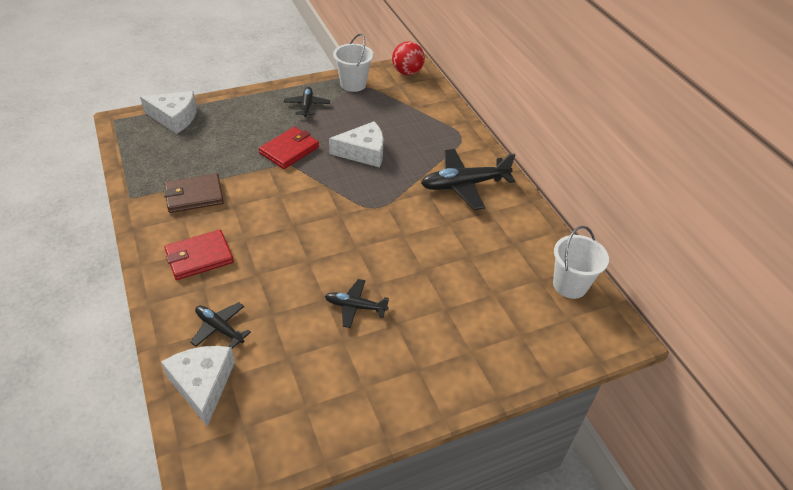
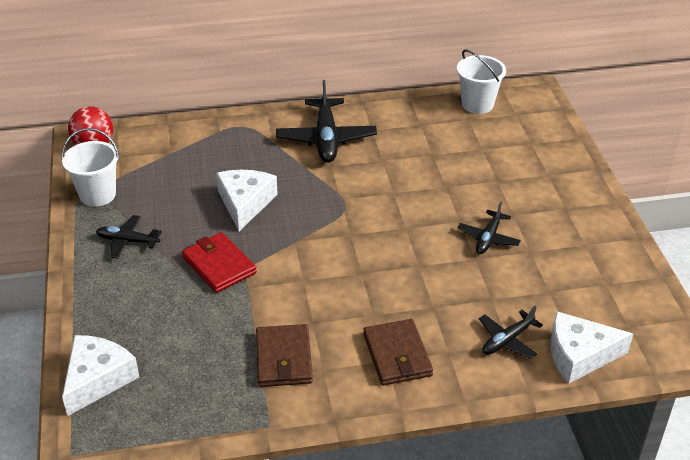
camera: 75 degrees left, 5 degrees down
red wallet [164,230,234,280] -> brown wallet [363,319,433,385]

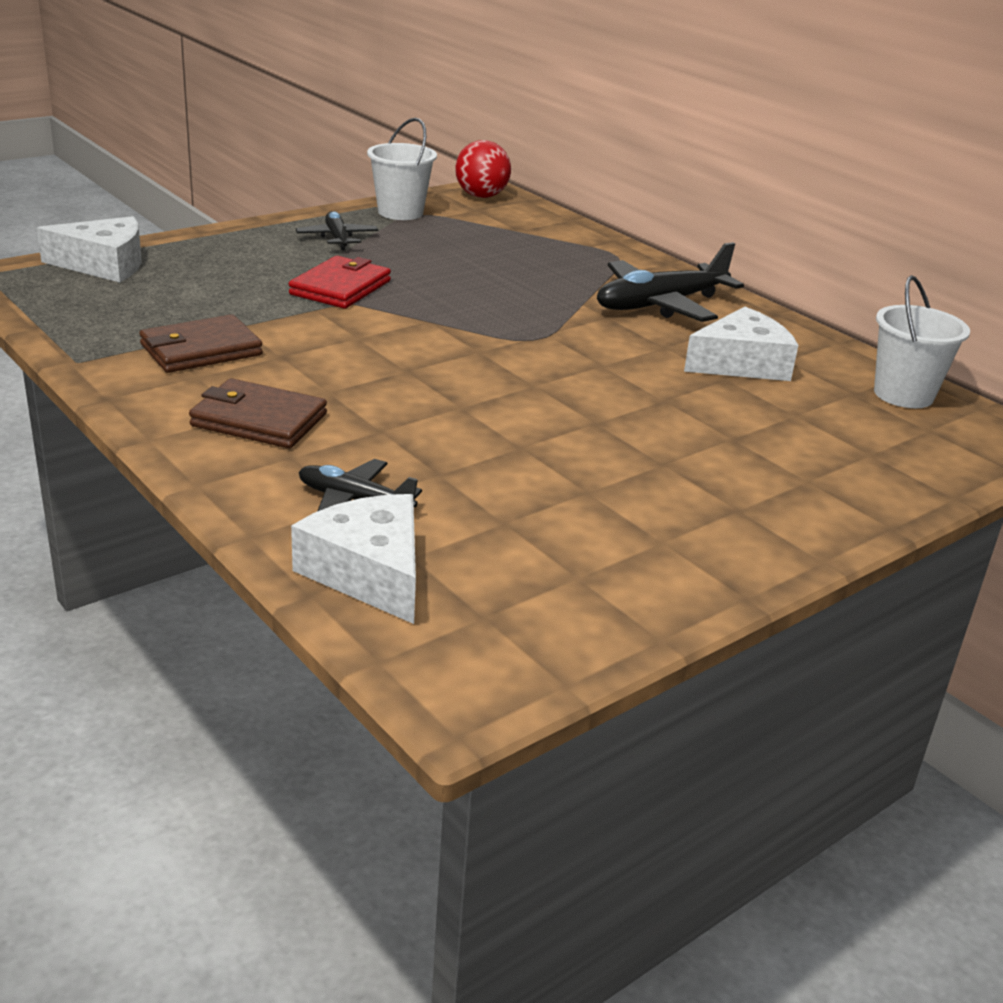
camera: 60 degrees right, 10 degrees down
white cheese [216,170,278,231] -> white cheese moved to [684,307,798,381]
brown wallet [363,319,433,385] -> brown wallet turned 60 degrees clockwise [189,378,327,448]
black plane [458,201,521,254] -> none

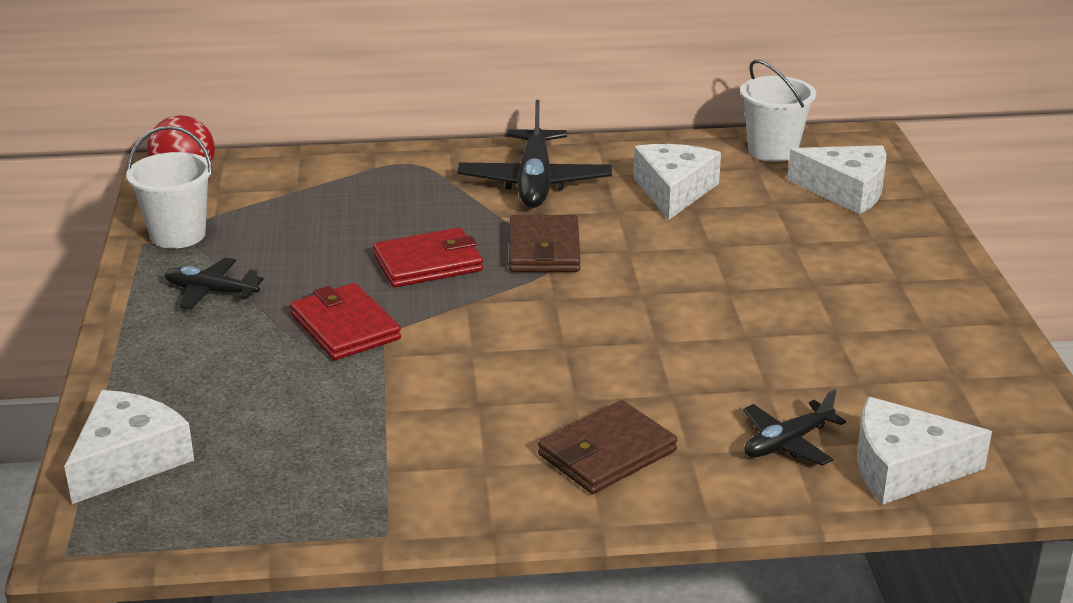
camera: 55 degrees left, 0 degrees up
brown wallet [139,314,263,373] -> brown wallet moved to [509,215,580,272]
none -> red wallet [373,227,483,287]
none -> white cheese [787,145,886,214]

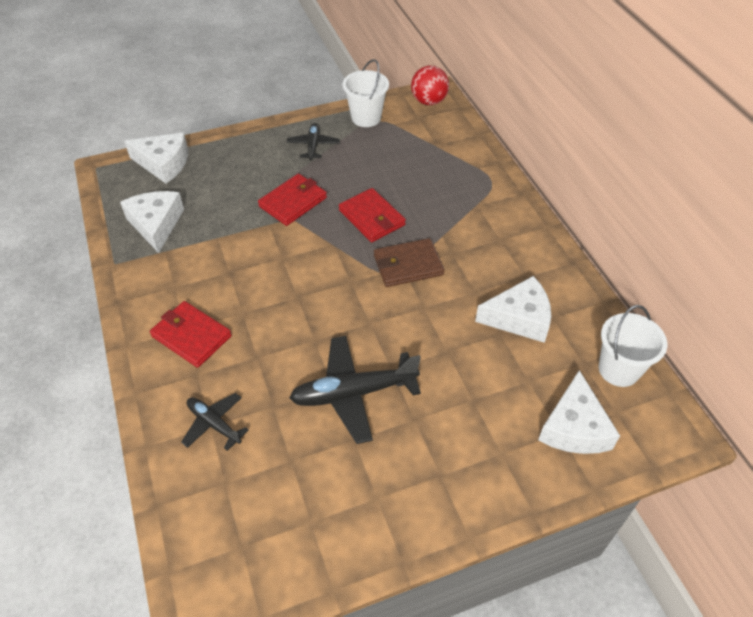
camera: 75 degrees right, 20 degrees up
black plane [457,100,612,208] -> black plane moved to [289,336,421,444]
brown wallet [538,400,677,494] -> red wallet [150,301,232,368]
white cheese [857,397,992,505] -> white cheese moved to [120,191,184,253]

